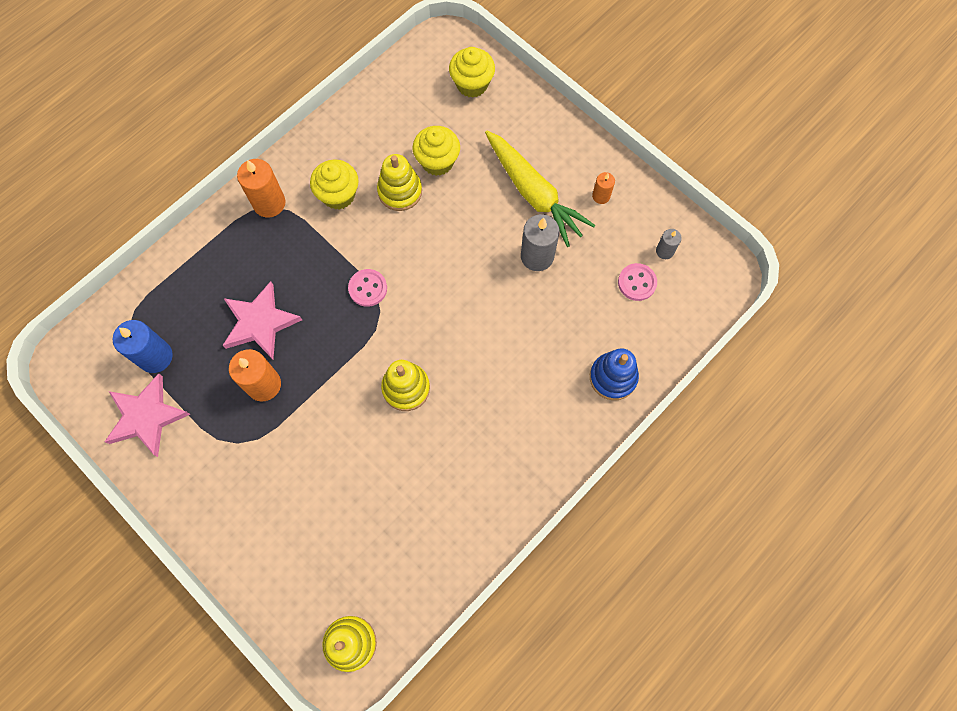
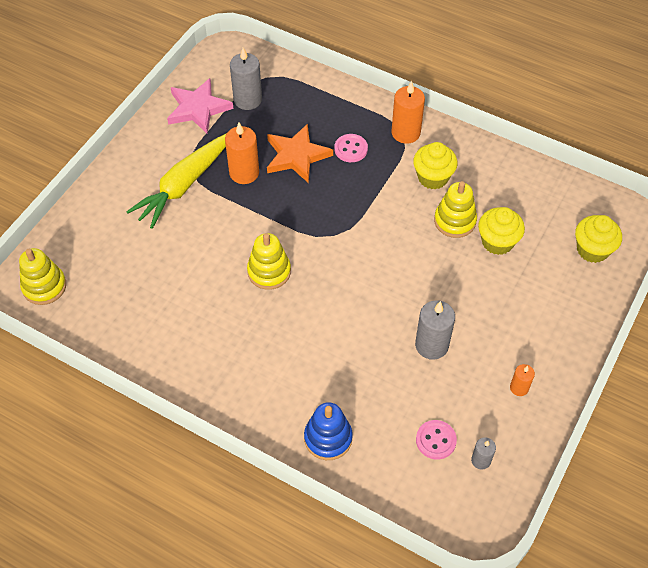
camera: 75 degrees right, 15 degrees down
blue candle [113,320,173,373] -> grey candle [230,48,262,110]
pink star [222,281,302,359] -> orange star [267,124,333,183]
pink button [348,269,387,307] -> pink button moved to [334,134,368,162]
yellow carrot [485,131,595,247] -> yellow carrot moved to [126,133,227,229]

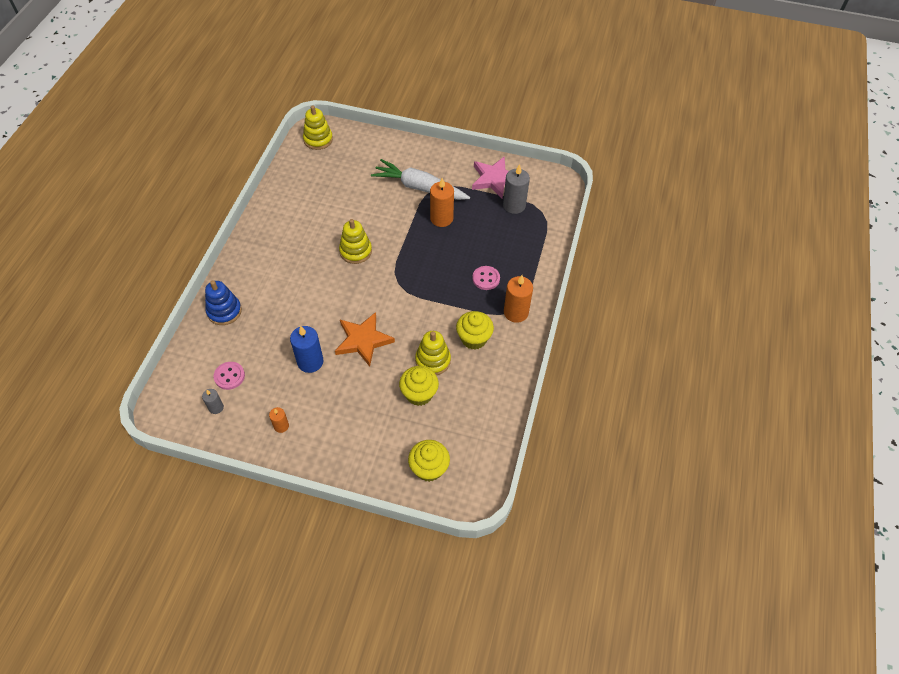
camera: 75 degrees right, 0 degrees up
yellow carrot [126,133,227,229] -> white carrot [371,159,470,200]
orange star [267,124,333,183] -> orange star moved to [335,312,395,367]
grey candle [415,300,455,360] -> blue candle [290,326,323,373]

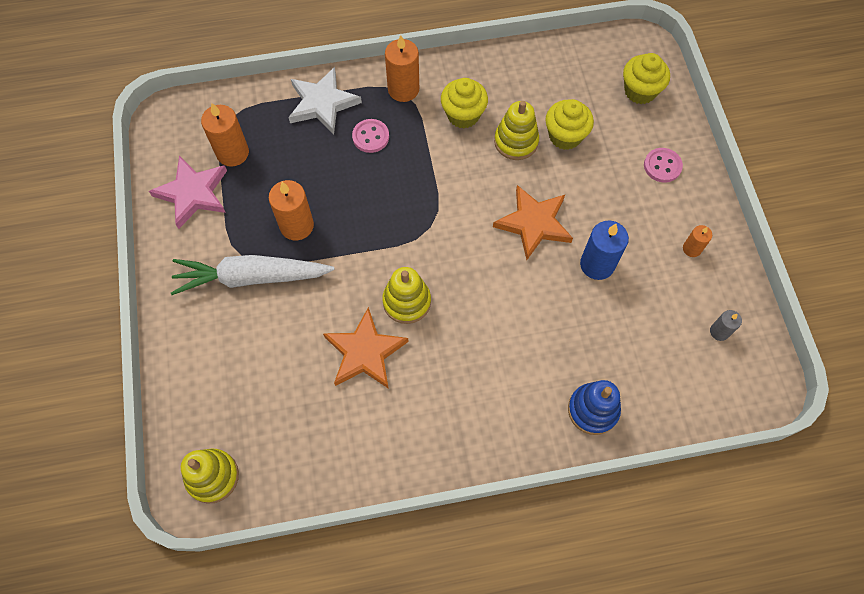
camera: 115 degrees left, 10 degrees up
pink button [214,362,245,390] -> pink button moved to [644,148,683,183]
white carrot [371,159,470,200] -> white carrot turned 90 degrees clockwise [171,255,335,295]
grey candle [503,164,530,214] -> orange candle [201,103,249,167]
none -> white star [288,67,362,134]
none -> orange star [323,307,409,389]

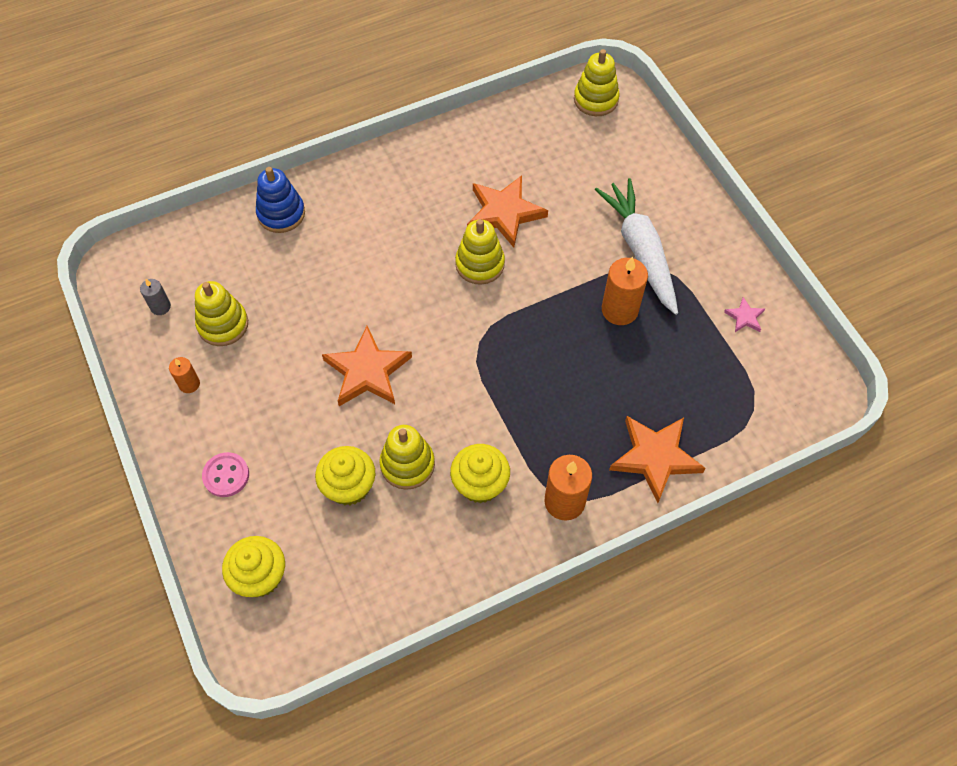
camera: 165 degrees right, 5 degrees down
pink star [149,156,227,229] -> pink star [724,297,765,332], size x0.47
white carrot [171,255,335,295] -> white carrot turned 90 degrees counterclockwise [595,178,678,315]
orange candle [201,103,249,167] -> none
white star [288,67,362,134] -> orange star [609,416,706,503]
pink button [352,119,389,153] -> none
blue candle [580,221,629,280] -> none
none -> yellow stacking toy [195,281,248,346]

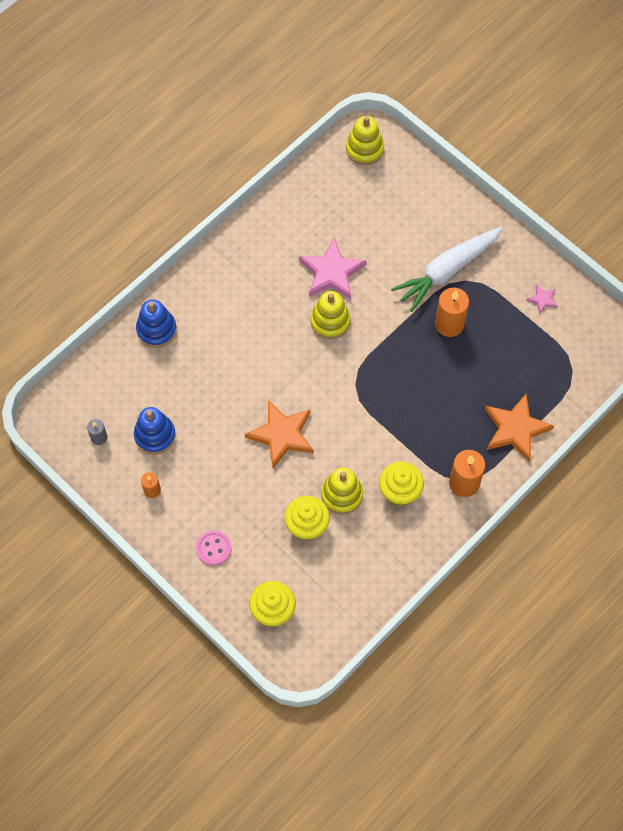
camera: 20 degrees left, 5 degrees up
yellow stacking toy [195,281,248,346] -> blue stacking toy [134,407,176,455]
orange star [467,175,548,248] -> pink star [299,237,367,299]
white carrot [595,178,678,315] -> white carrot turned 90 degrees counterclockwise [391,227,503,312]

